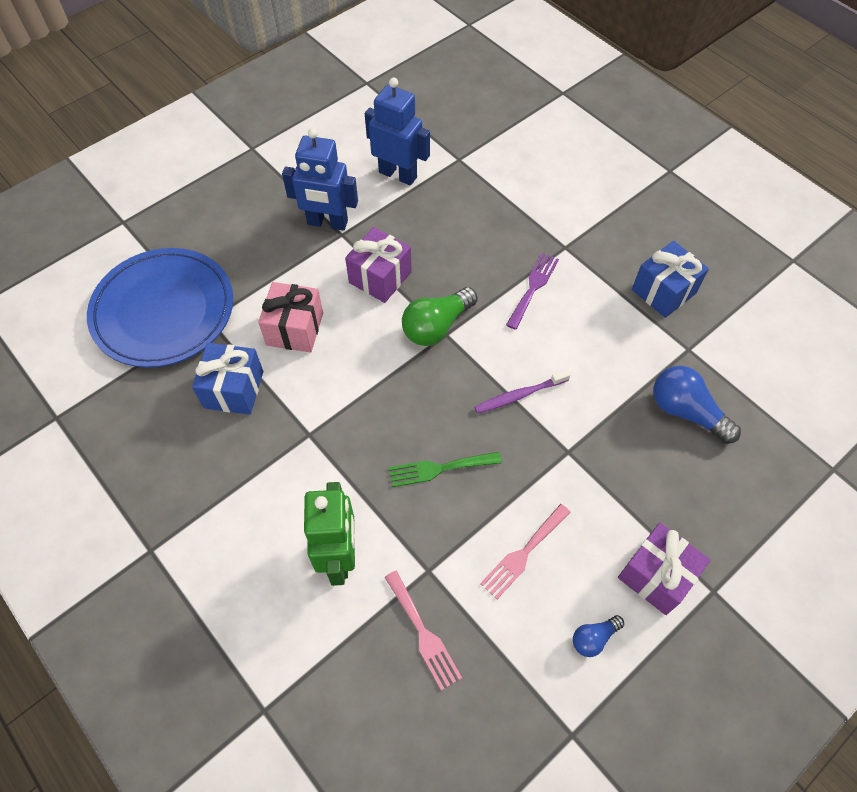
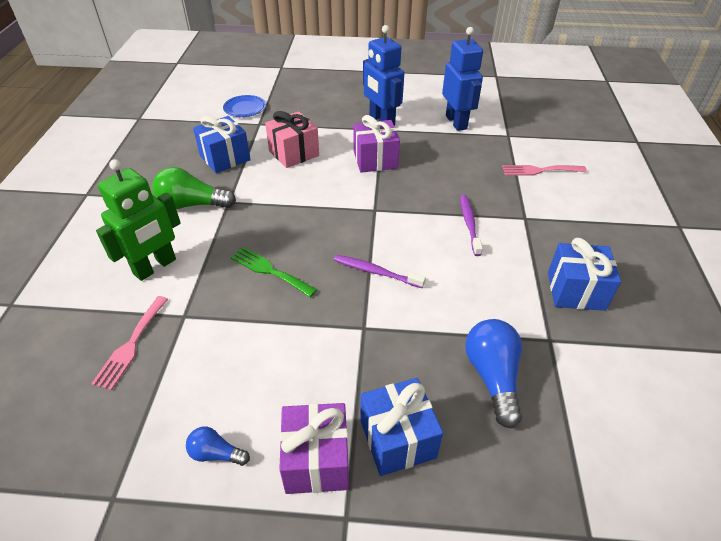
camera: 45 degrees right, 15 degrees down
blue plate [87,248,233,368] -> blue plate [223,95,266,117], size x0.42
green light bulb [402,287,478,346] -> green light bulb moved to [152,167,236,209]
pink fork [480,504,571,599] -> pink fork moved to [502,165,587,176]
purple fork [506,253,559,330] -> purple toothbrush [460,195,483,256]
none -> blue gift [360,378,443,476]

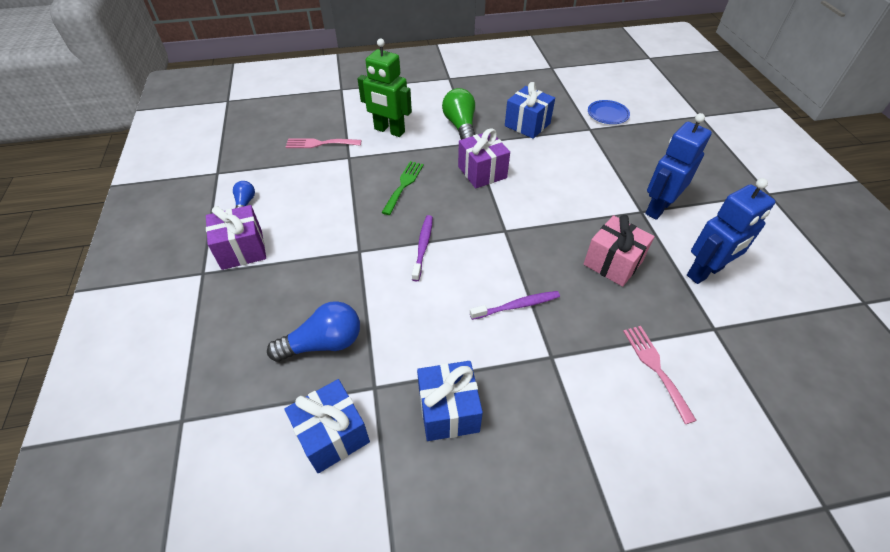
camera: 75 degrees right, 5 degrees up
pink gift [265,111,319,168] -> pink gift moved to [584,215,655,287]
purple gift [354,115,400,173] -> purple gift moved to [458,128,510,189]
blue gift [360,378,443,476] -> blue gift moved to [284,379,370,473]

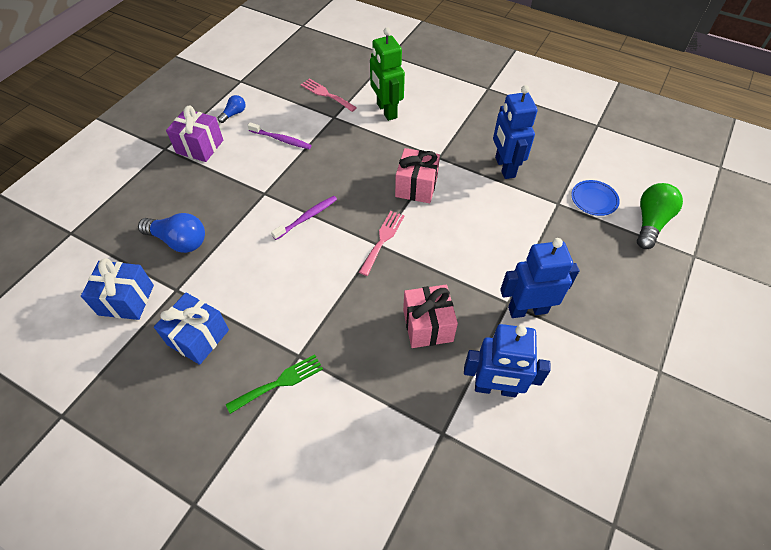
camera: 40 degrees right, 5 degrees up
green fork [381,161,424,215] -> green fork moved to [226,354,323,414]
green light bulb [442,88,475,140] -> green light bulb moved to [637,183,683,249]
purple gift [458,128,510,189] -> pink gift [395,148,440,203]
purple toothbrush [470,291,560,320] -> purple toothbrush moved to [247,122,312,149]
blue gift [505,82,555,139] -> blue robot [493,85,538,179]
pink fork [623,326,697,424] -> pink fork moved to [359,211,405,276]

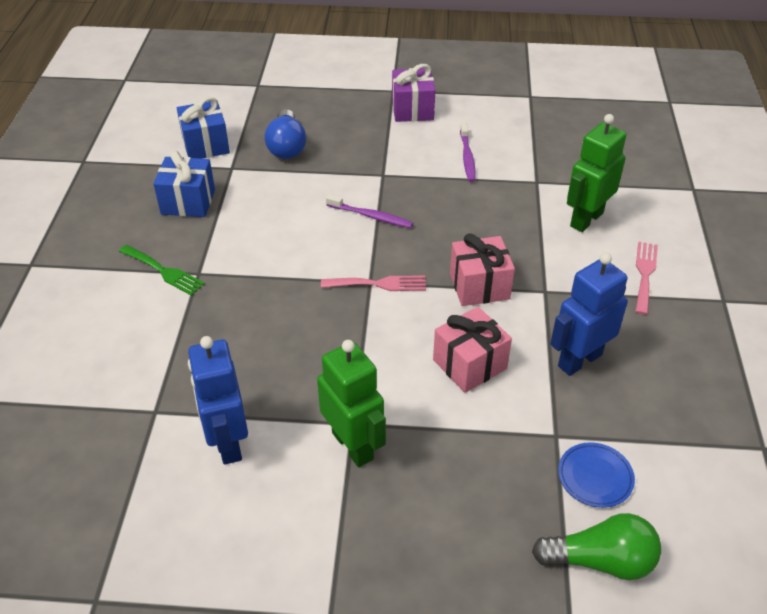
camera: 65 degrees right, 10 degrees down
blue light bulb [218,95,246,123] -> none
pink fork [301,78,357,112] -> pink fork moved to [635,242,658,315]
pink gift [403,285,458,348] -> pink gift moved to [433,307,512,393]
blue robot [500,238,579,318] -> green robot [317,340,386,467]

